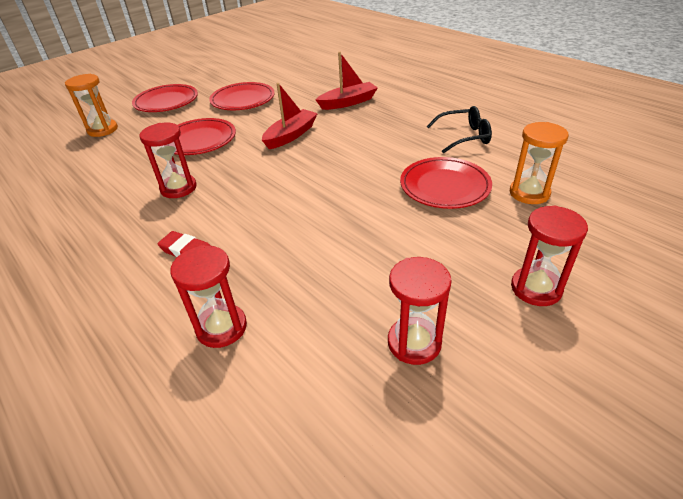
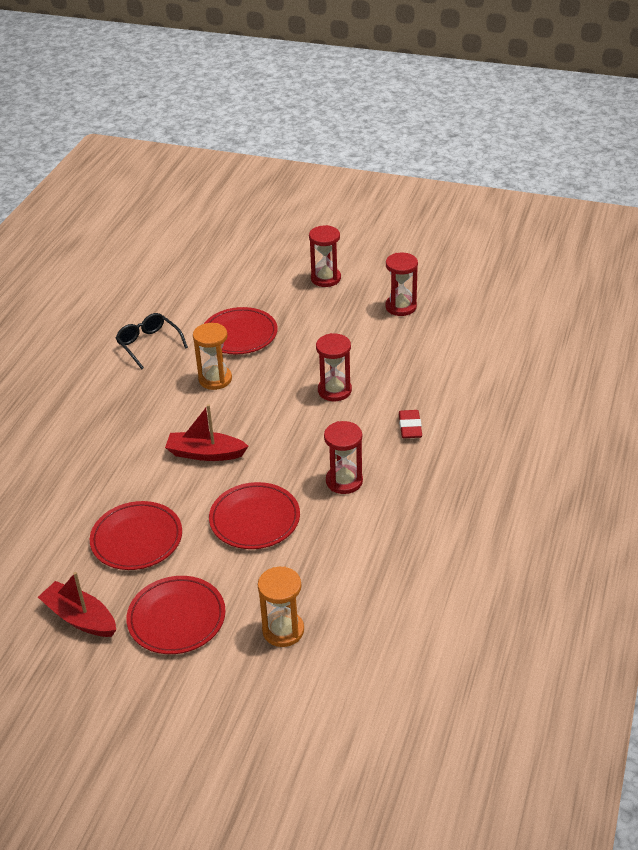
camera: 120 degrees left, 0 degrees up
red hourglass [170,245,247,348] -> red hourglass moved to [316,333,352,401]
red boat [315,52,378,110] -> red boat moved to [38,572,116,637]
orange hourglass [510,122,569,204] -> orange hourglass moved to [193,323,232,390]

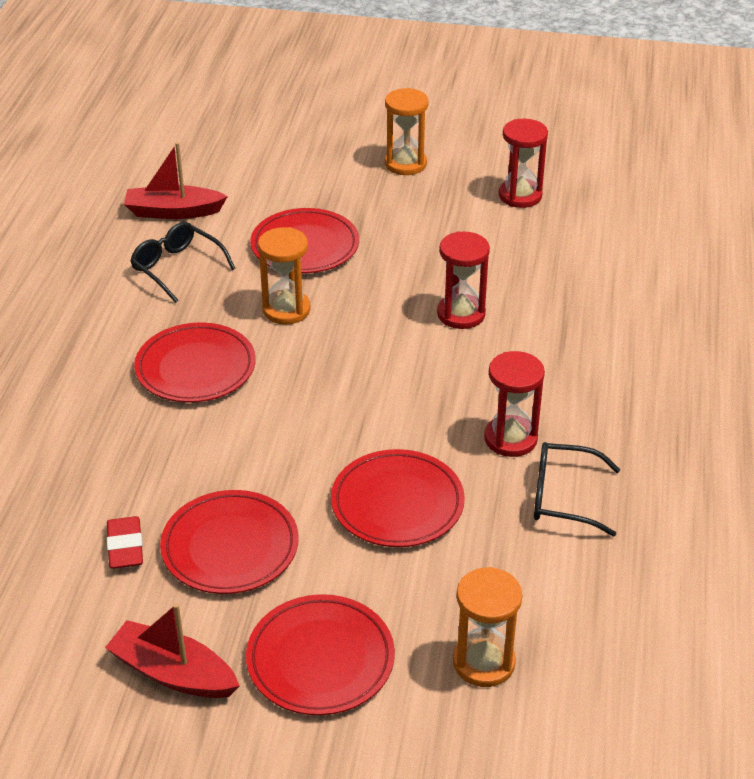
camera: 10 degrees left, 0 degrees up
red boat [165,404,249,461] -> red boat moved to [124,142,228,219]
red hourglass [309,225,341,287] -> orange hourglass [385,88,429,175]
red eraser [399,410,422,438] -> red eraser moved to [107,516,143,569]
none -> red plate [134,322,256,403]
none -> black glasses [534,442,620,537]

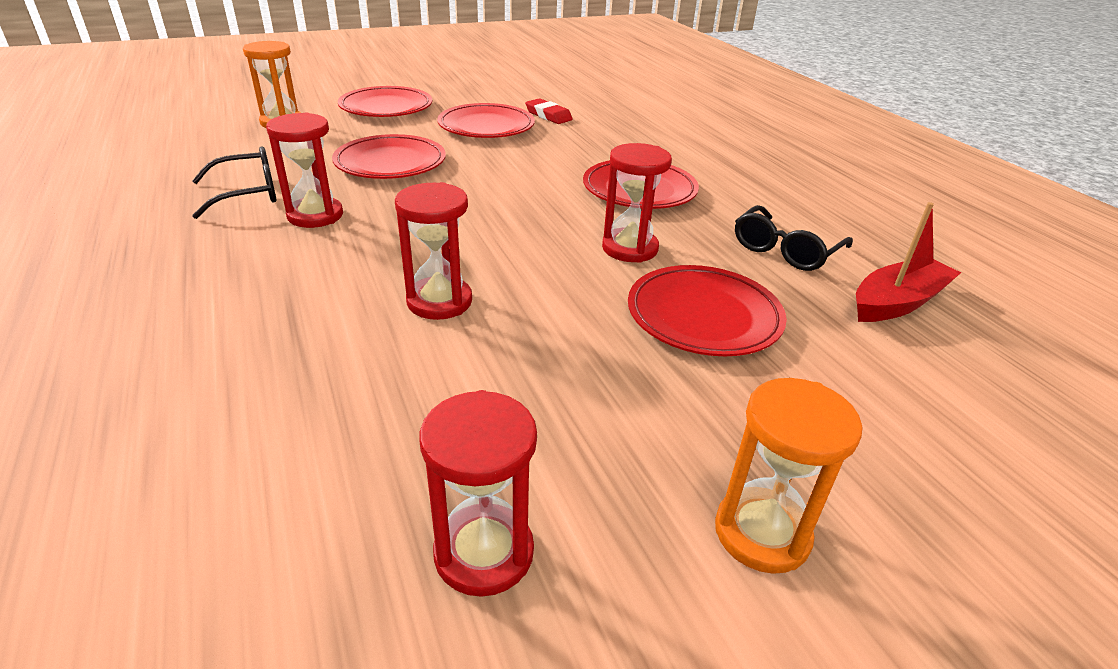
camera: 145 degrees right, 5 degrees down
red boat [105,603,240,698] -> none
black glasses [130,222,236,303] -> black glasses turned 120 degrees clockwise [735,205,853,271]
orange hourglass [258,227,311,325] -> red hourglass [602,143,672,263]

